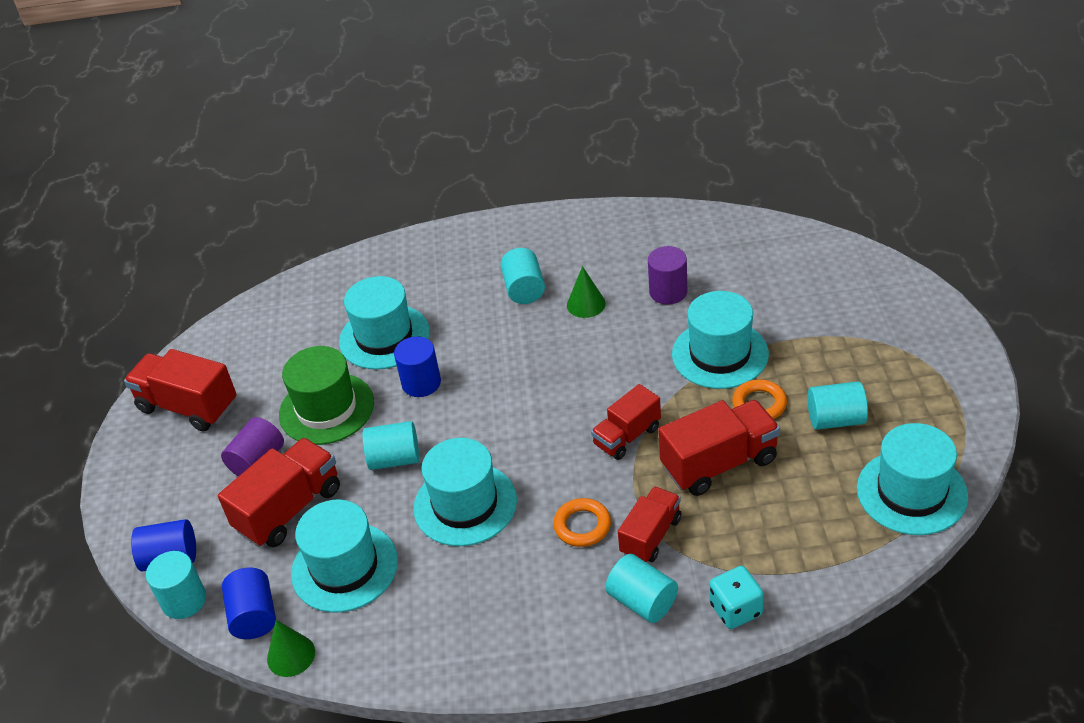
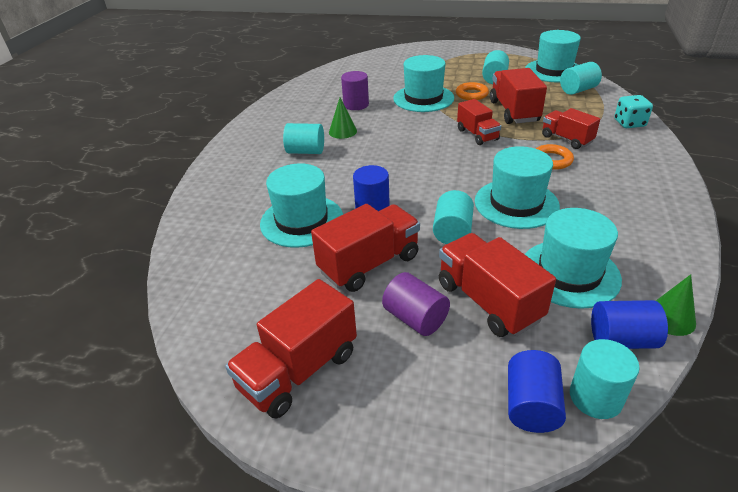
camera: 75 degrees left, 5 degrees down
green hat [279,346,374,445] -> red truck [311,204,420,292]
turquoise cylinder [605,554,678,623] -> turquoise cylinder moved to [560,62,602,95]

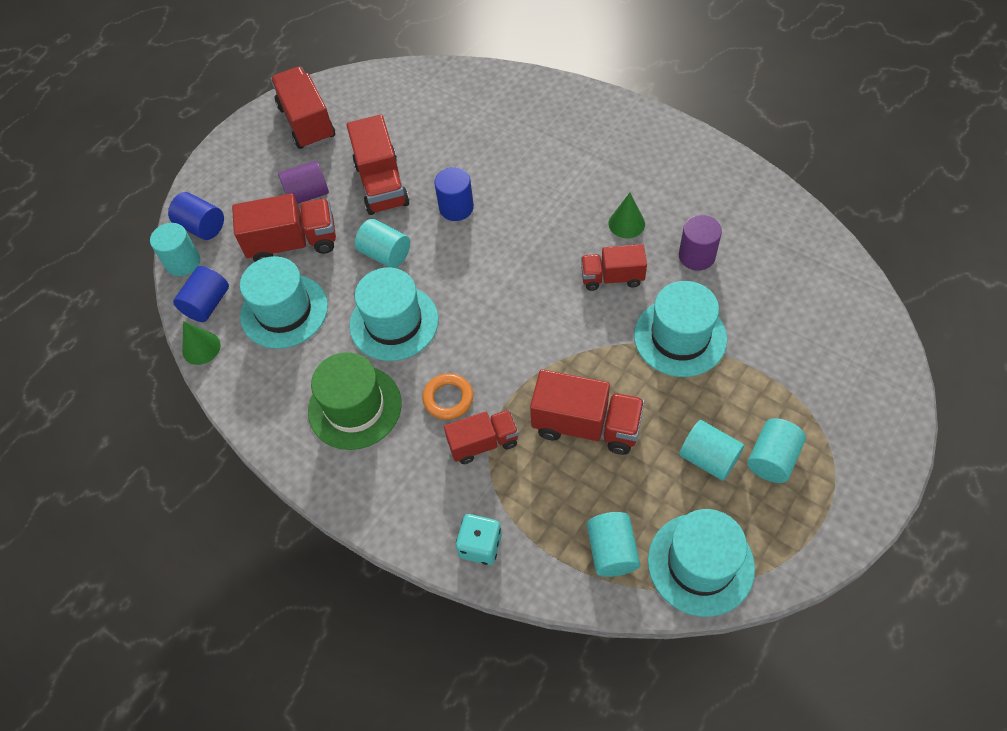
camera: 115 degrees right, 20 degrees up
turquoise hat [260,163,343,248] -> none
turquoise cylinder [283,123,324,154] -> turquoise cylinder moved to [747,418,806,483]
orange ring [456,82,489,100] -> none
red truck [457,99,501,145] -> red truck moved to [581,244,647,291]
none -> green hat [308,352,402,450]

